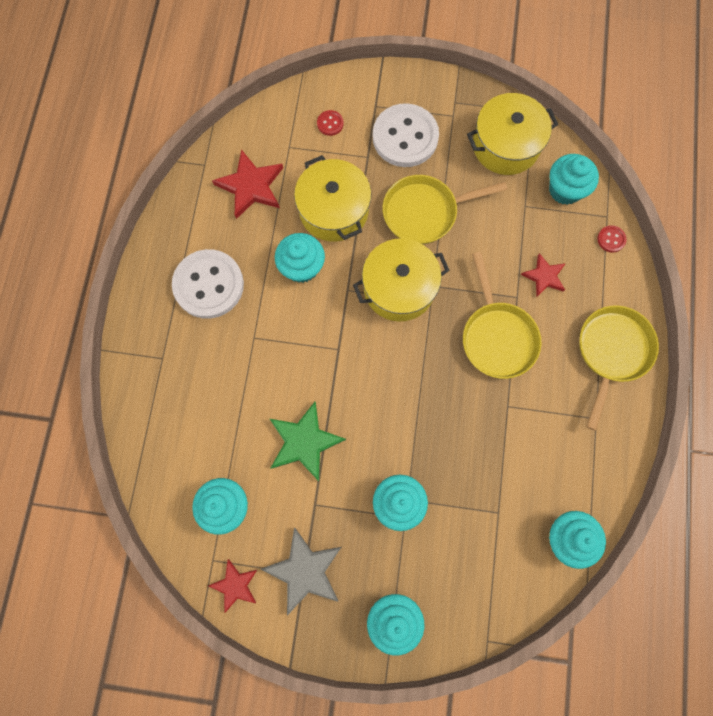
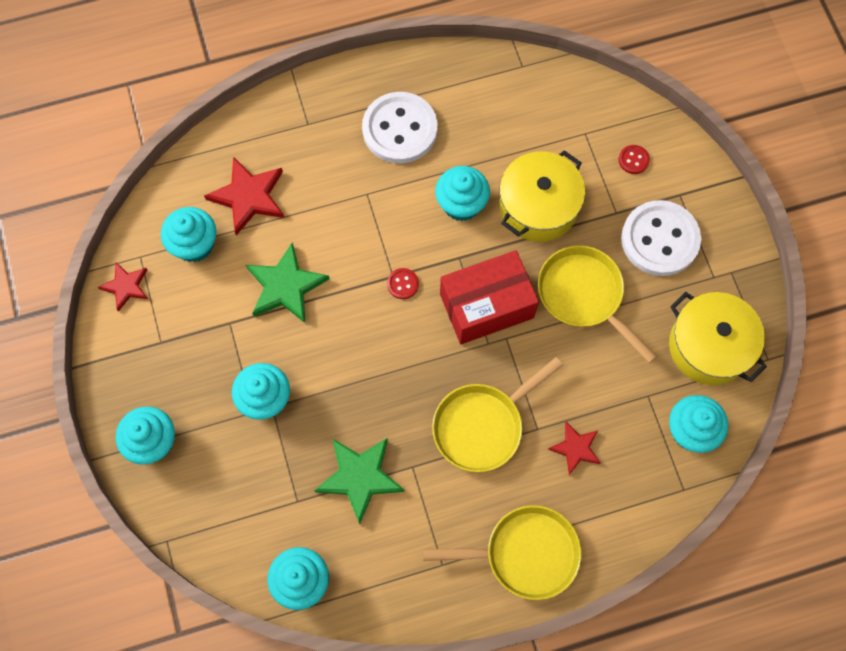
camera: 65 degrees right, 5 degrees down
red star [212,149,283,219] -> red star moved to [204,157,284,236]
grey star [261,528,341,616] -> none
yellow pot [353,238,450,322] -> red box [440,250,539,344]
red button [597,225,627,253] -> red button moved to [387,268,419,299]
none -> green star [314,438,405,524]

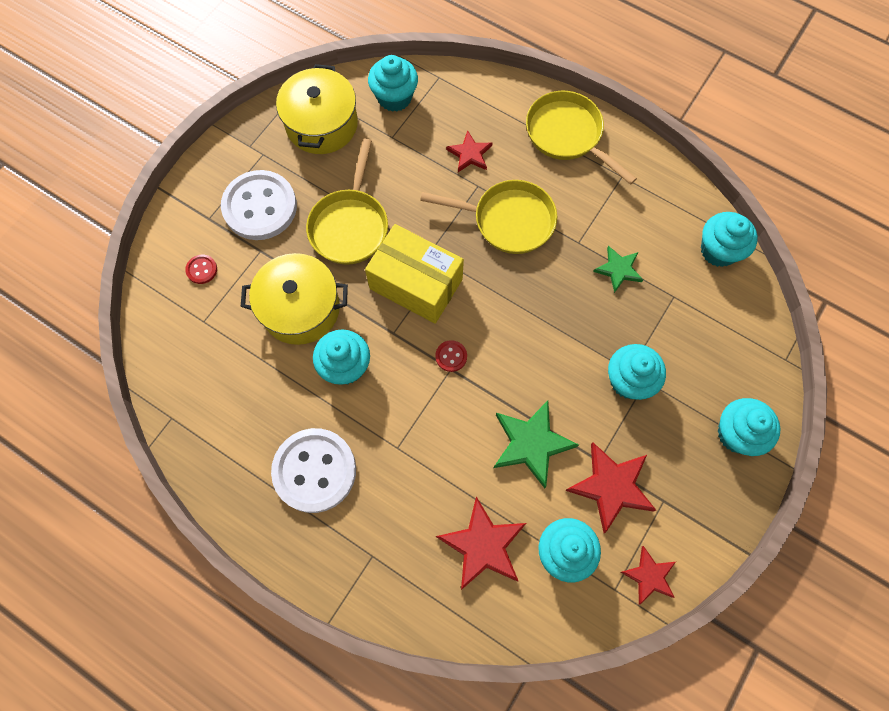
camera: 130 degrees left, 0 degrees up
green star [314,438,405,524] -> green star [593,246,643,293], size x0.61
red box [440,250,539,344] -> yellow box [365,224,464,324]
none -> red star [565,442,656,533]

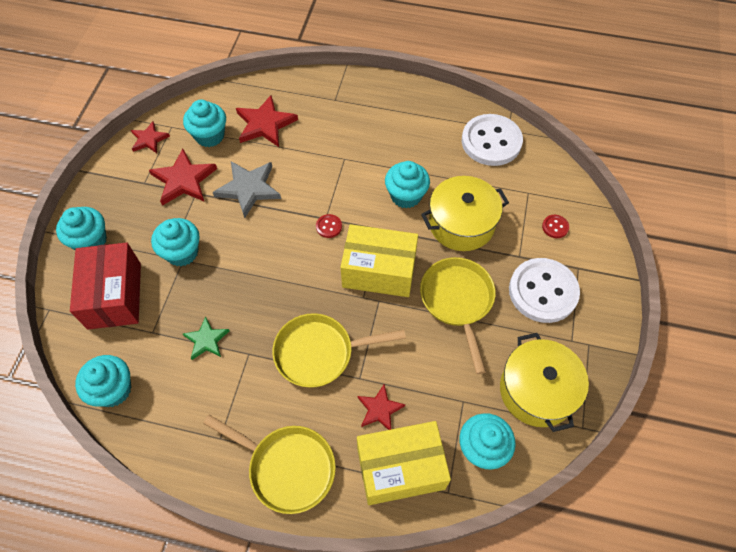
camera: 160 degrees right, 10 degrees down
white button [271,428,356,513] -> white button moved to [462,114,523,166]
green star [493,401,579,488] -> grey star [213,161,281,218]
none -> red box [70,242,141,330]
none -> yellow box [357,421,451,505]

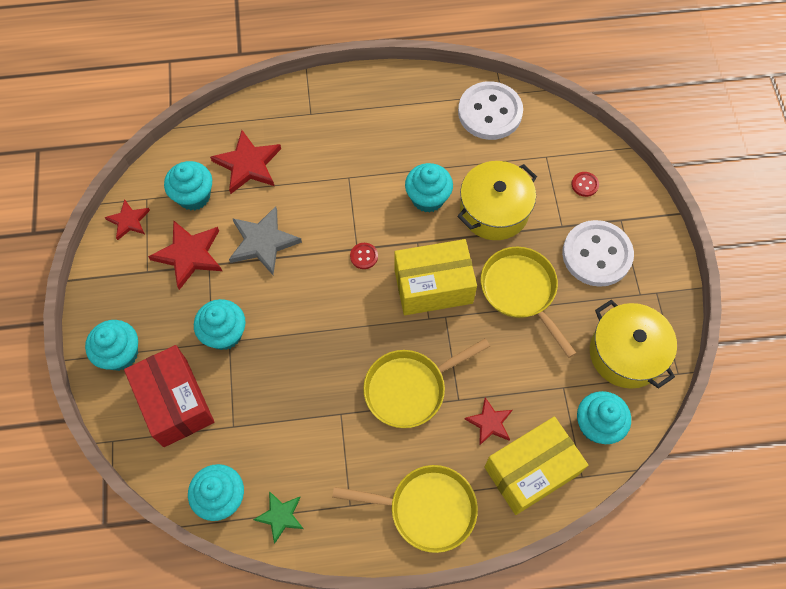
camera: 20 degrees left, 5 degrees up
green star [183,316,229,360] -> green star moved to [253,491,303,544]

